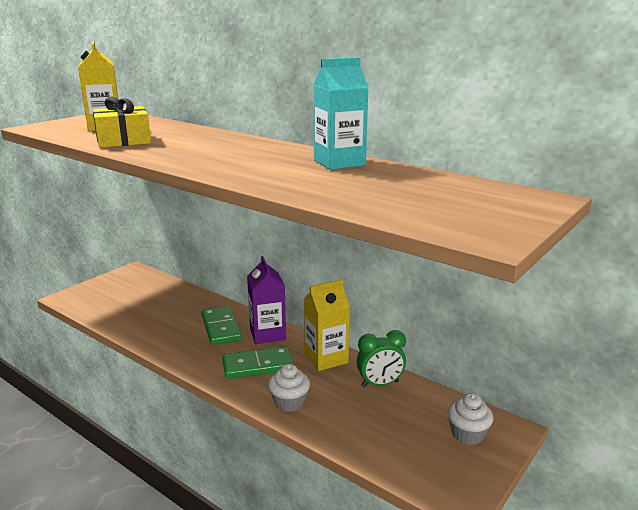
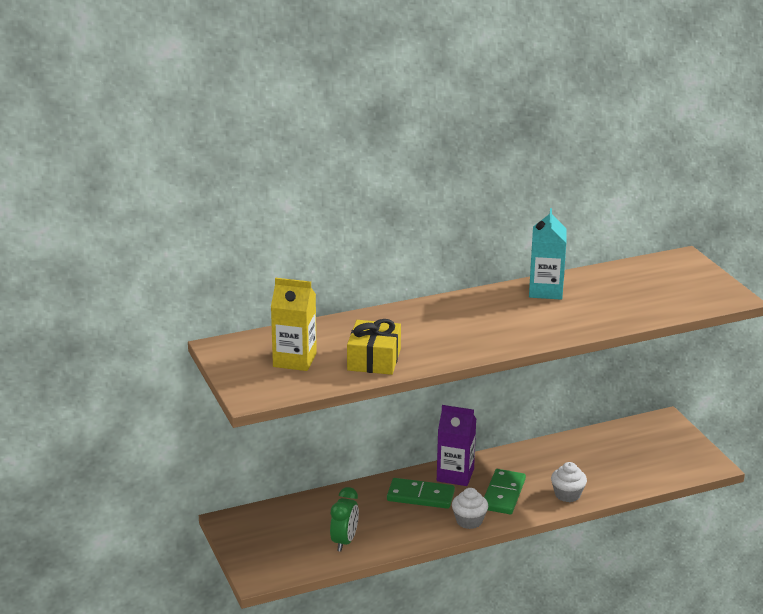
camera: 60 degrees left, 5 degrees up
yellow carton [304,279,350,371] -> none
green clock [357,330,406,388] -> green clock moved to [330,487,359,552]
white cupcake [447,393,493,445] -> white cupcake moved to [452,488,488,529]

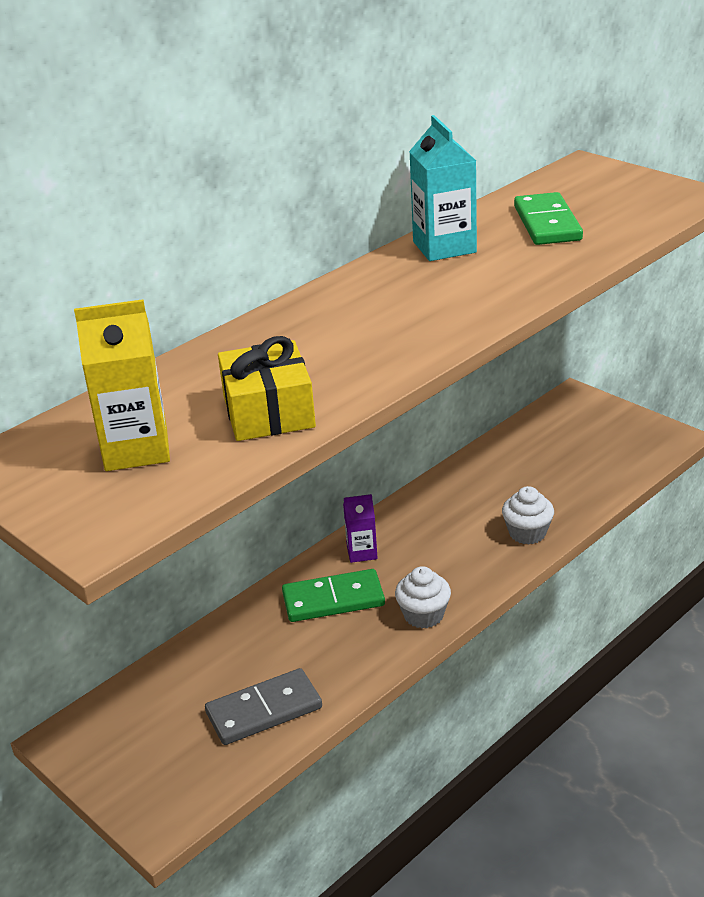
camera: 20 degrees left, 5 degrees up
green clock [330,487,359,552] -> grey domino [205,668,322,745]
purple carton [437,405,476,486] -> purple carton [343,494,378,563], size x0.59
green domino [484,469,526,514] -> green domino moved to [514,192,583,245]

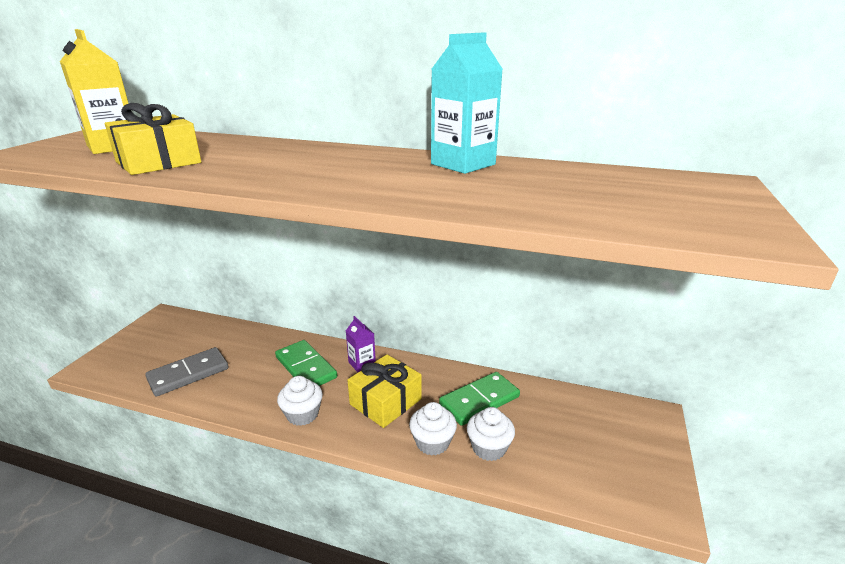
camera: 60 degrees right, 5 degrees down
grey domino [205,668,322,745] -> grey domino turned 75 degrees counterclockwise [145,347,228,397]
green domino [514,192,583,245] -> green domino moved to [439,372,520,426]
none -> yellow gift [347,355,422,428]
none -> white cupcake [467,407,515,461]

